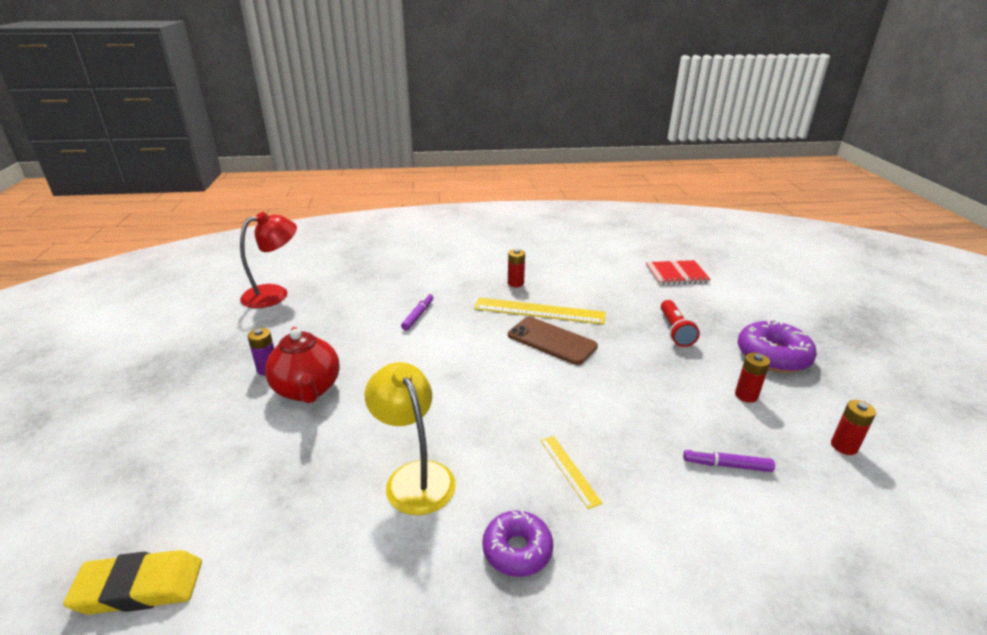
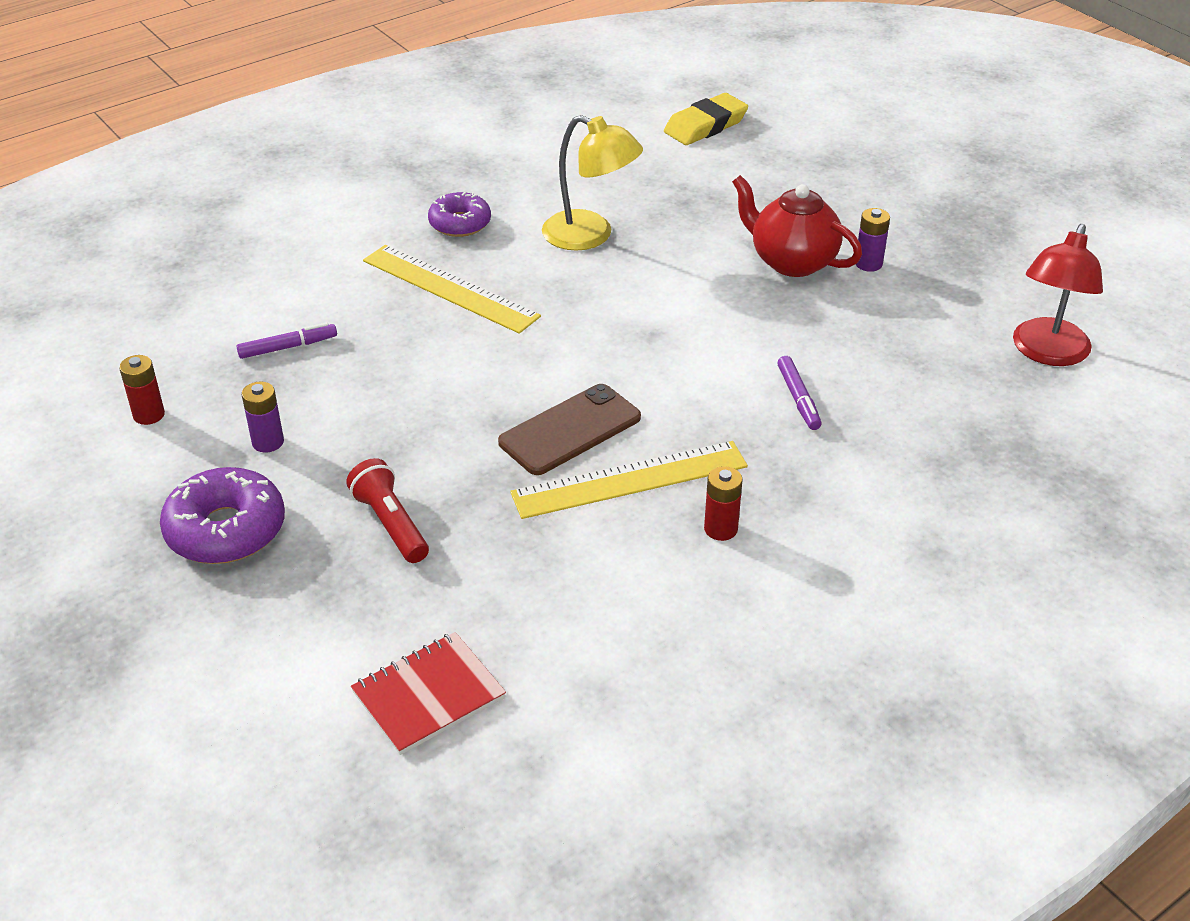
camera: 150 degrees right, 10 degrees up
brown phone [508,317,598,365] -> brown phone turned 45 degrees counterclockwise [498,384,641,475]
yellow ruler [540,436,603,509] -> yellow ruler [363,245,541,334], size x1.94
red battery [735,353,770,403] -> purple battery [241,382,284,453]

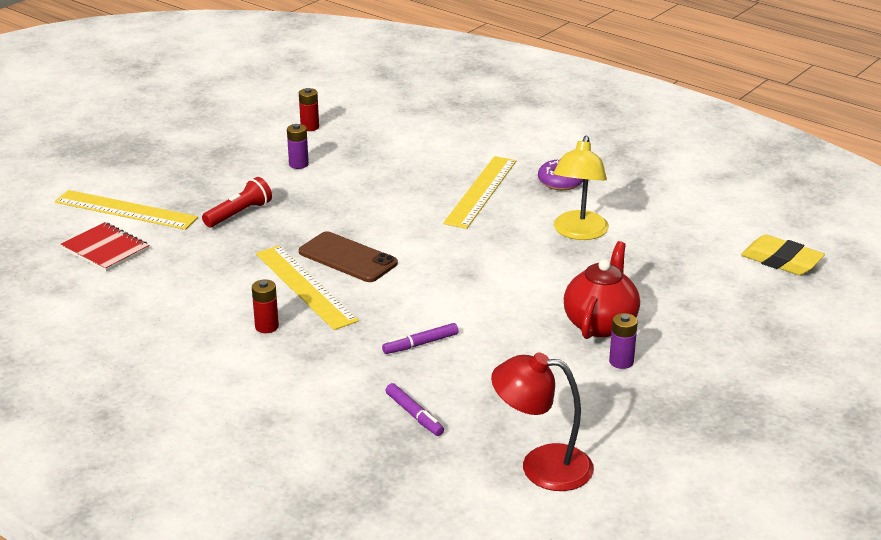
camera: 75 degrees right, 10 degrees down
purple donut [160,467,285,564] -> none
purple marker [236,322,337,359] -> purple marker moved to [385,383,444,436]
none -> yellow ruler [55,190,198,230]

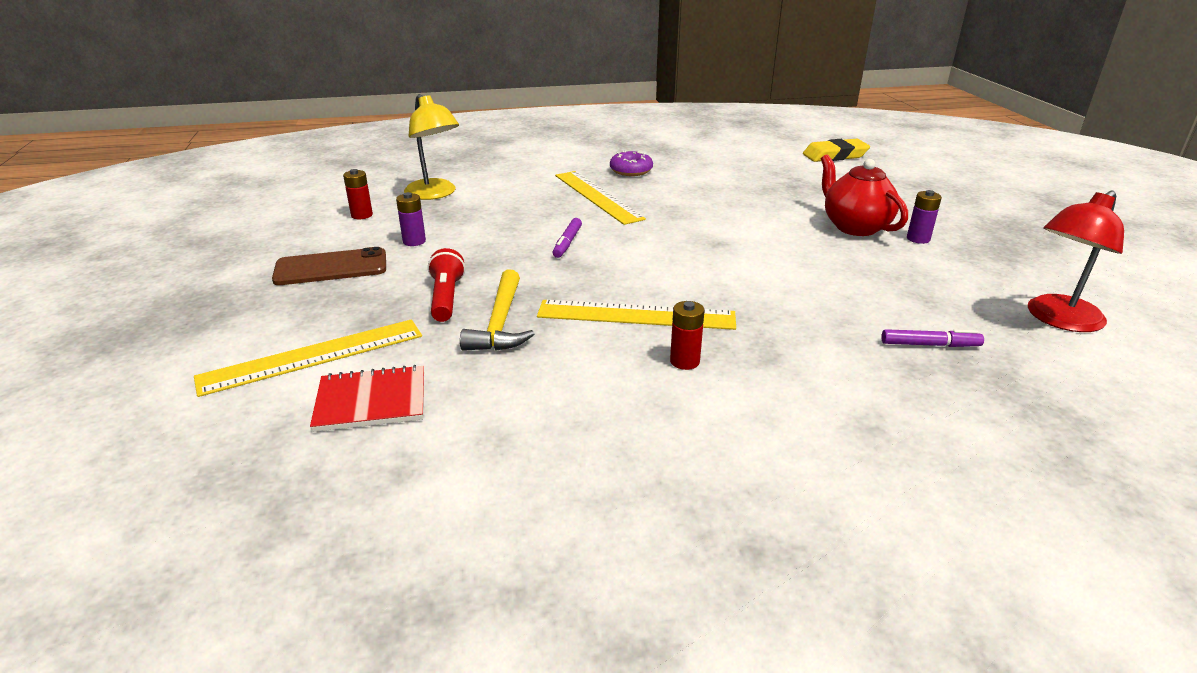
camera: 50 degrees left, 0 degrees up
brown phone [299,231,398,282] -> brown phone moved to [272,247,386,285]
purple marker [382,323,458,354] -> purple marker moved to [552,218,582,258]
yellow lamp [553,135,609,240] -> yellow lamp moved to [404,94,459,200]
none -> yellow hammer [460,270,534,351]

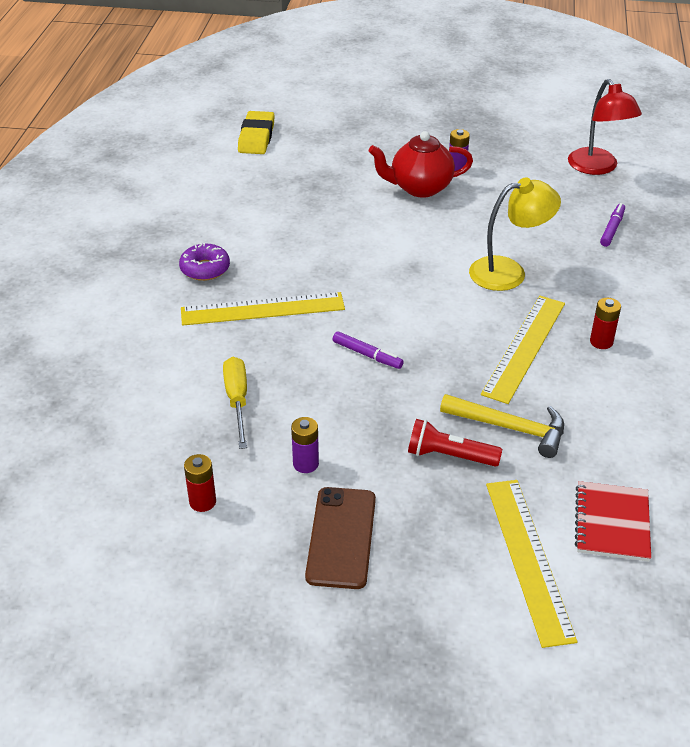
camera: 70 degrees left, 10 degrees up
yellow lamp [404,94,459,200] -> yellow lamp moved to [469,177,561,291]
none -> yellow screwdriver [223,357,247,449]

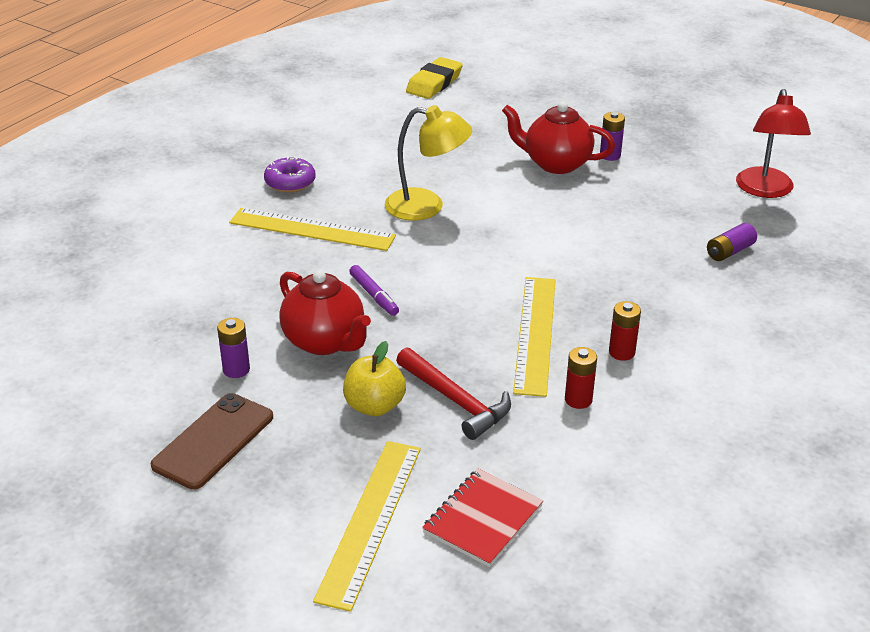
camera: 25 degrees right, 5 degrees down
red battery [184,454,216,512] -> red battery moved to [565,347,597,409]
yellow screwdriver [223,357,247,449] -> none
red flashlight [408,419,502,467] -> yellow apple [343,341,406,416]
yellow hammer [440,394,564,458] -> red hammer [396,347,511,440]
yellow lamp [469,177,561,291] -> yellow lamp moved to [385,105,472,221]
yellow ruler [481,296,565,404] -> yellow ruler turned 45 degrees counterclockwise [513,277,556,397]
purple marker [600,203,625,247] -> purple battery [707,223,757,261]
none -> red teapot [279,270,371,355]

